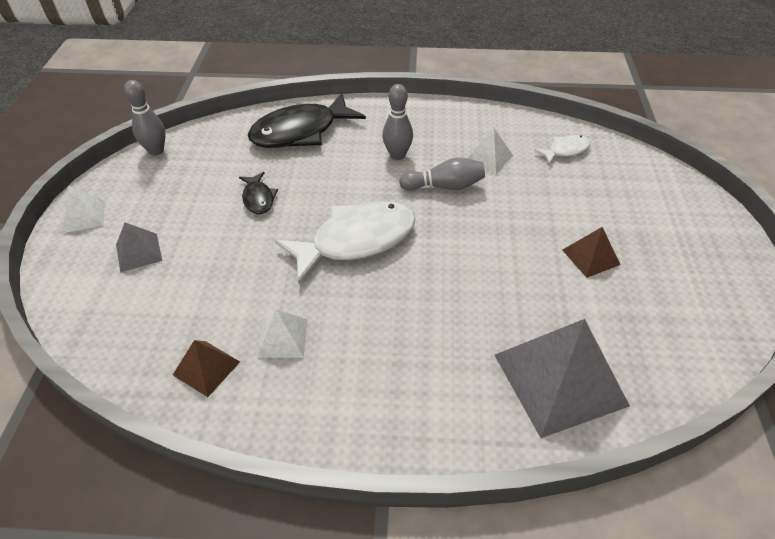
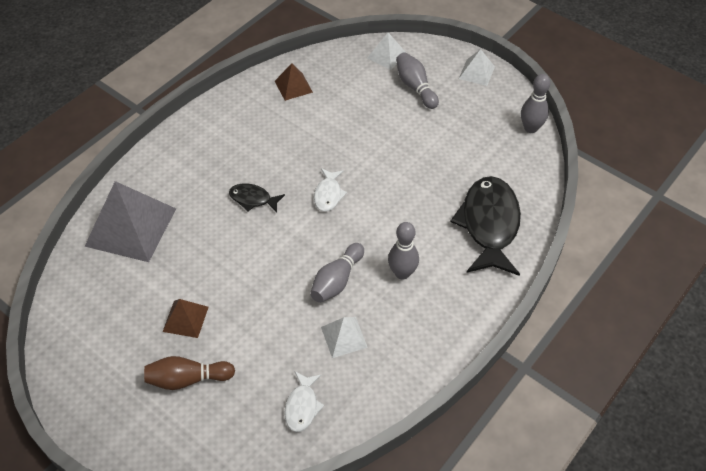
camera: 125 degrees right, 5 degrees up
grey pyramid [116,222,162,273] -> grey bowling pin [396,52,439,109]
black fish [239,172,278,214] -> black fish moved to [229,183,285,213]
white pyramid [257,309,308,358] -> white pyramid moved to [367,33,406,70]
white fish [275,201,415,284] -> white fish [314,168,347,212], size x0.48
none -> brown bowling pin [144,356,235,390]

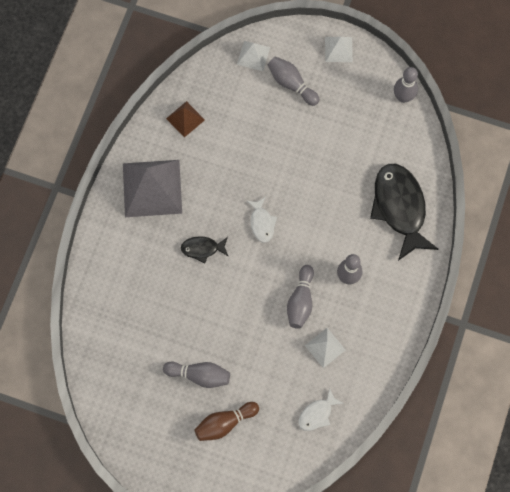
camera: 20 degrees left, 20 degrees up
grey pyramid [84,181,176,262] -> grey pyramid moved to [123,160,182,217]
brown pyramid [163,299,209,338] -> grey bowling pin [163,362,230,388]
white fish [284,371,324,432] -> white fish turned 60 degrees clockwise [298,389,344,431]

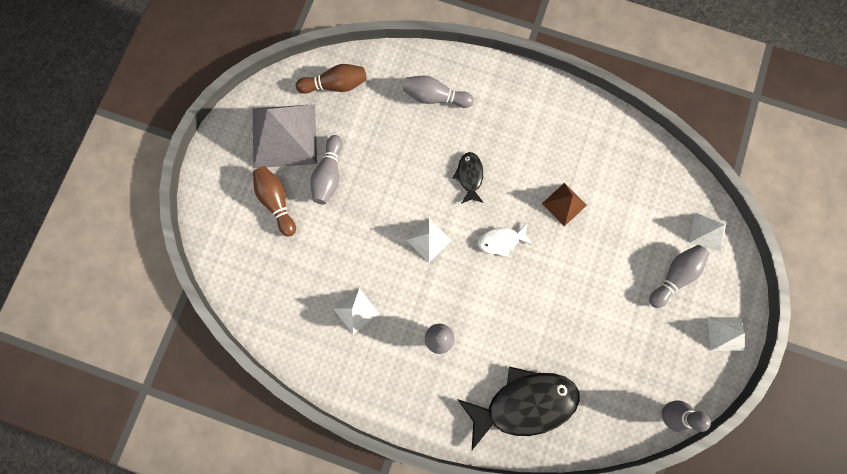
camera: 90 degrees right, 5 degrees up
grey pyramid [123,160,182,217] -> grey pyramid moved to [253,104,317,168]
brown pyramid [166,101,205,138] -> brown pyramid moved to [542,183,587,227]
grey bowling pin [287,265,314,329] -> grey bowling pin moved to [403,76,474,108]
white fish [298,389,344,431] -> none
none -> brown bowling pin [296,64,367,94]
none -> white pyramid [406,218,452,263]

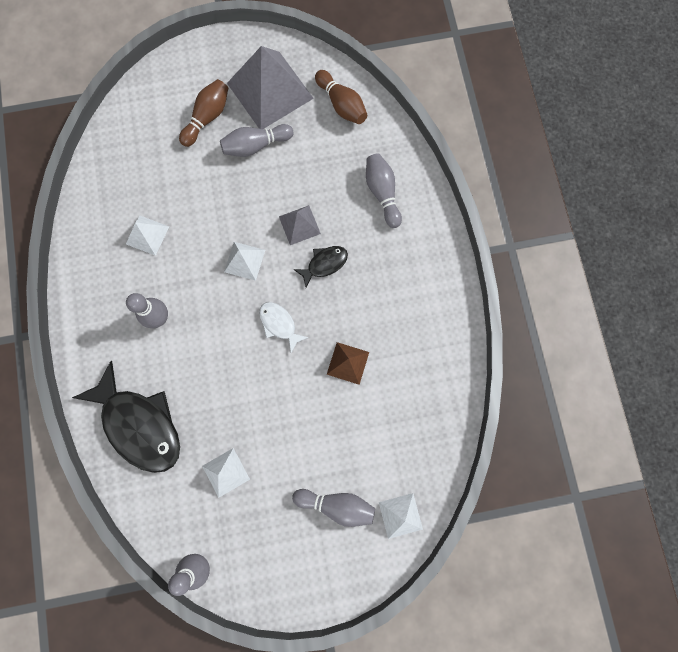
camera: 60 degrees right, 0 degrees up
white pyramid [708,317,745,351] -> white pyramid moved to [202,448,250,498]
none -> grey pyramid [279,205,321,245]

